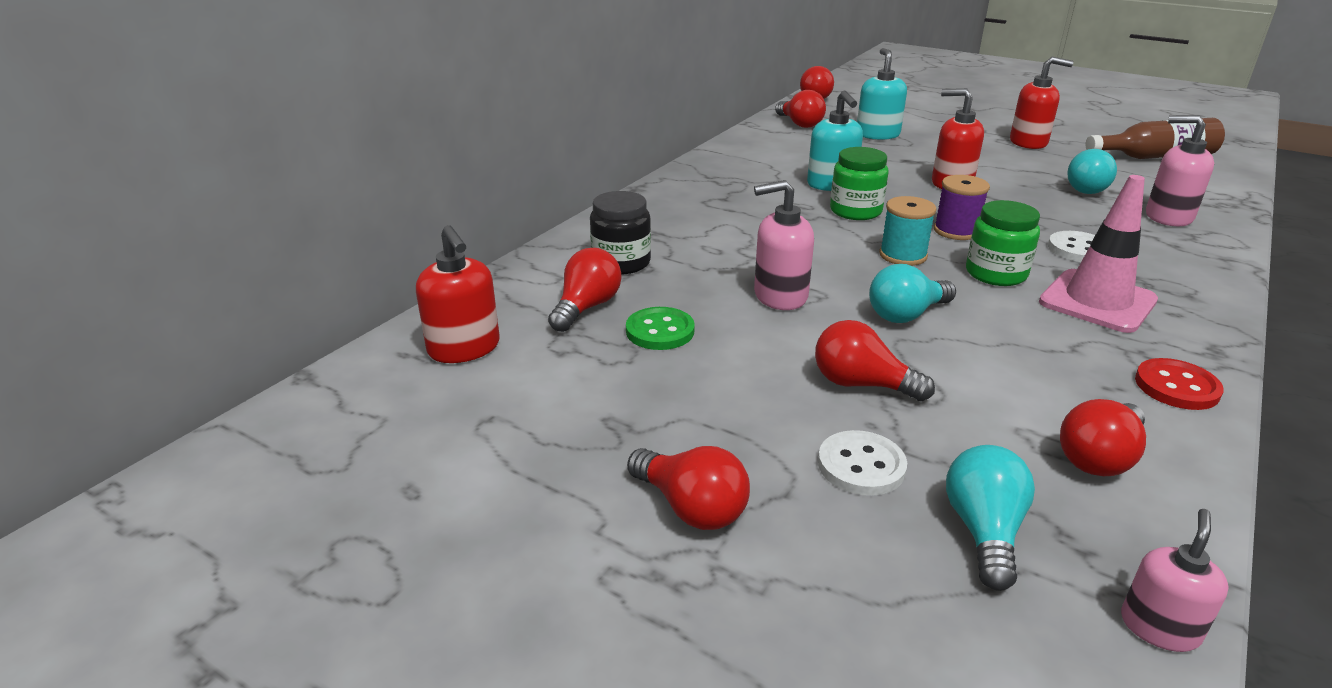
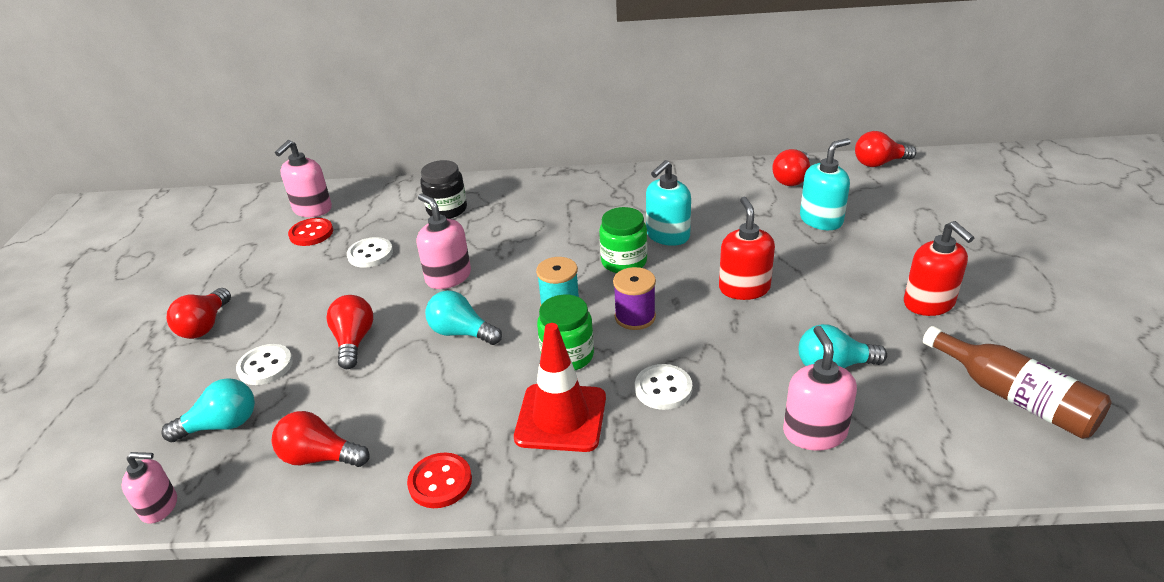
camera: 60 degrees right, 5 degrees up
red soap dispenser [416,225,500,363] -> pink soap dispenser [275,140,332,217]
red light bulb [548,248,622,332] -> none
green button [626,307,695,350] -> white button [347,237,393,268]
pink traffic cone [1039,175,1158,333] -> red traffic cone [514,323,606,452]
none -> red button [288,218,333,246]

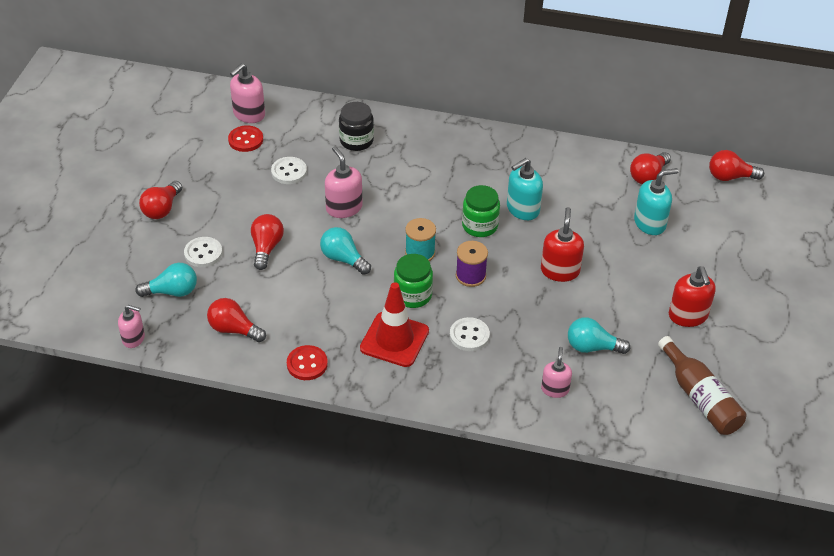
camera: 10 degrees right, 10 degrees up
pink soap dispenser [783,326,857,451] -> pink soap dispenser [541,347,572,398], size x0.66

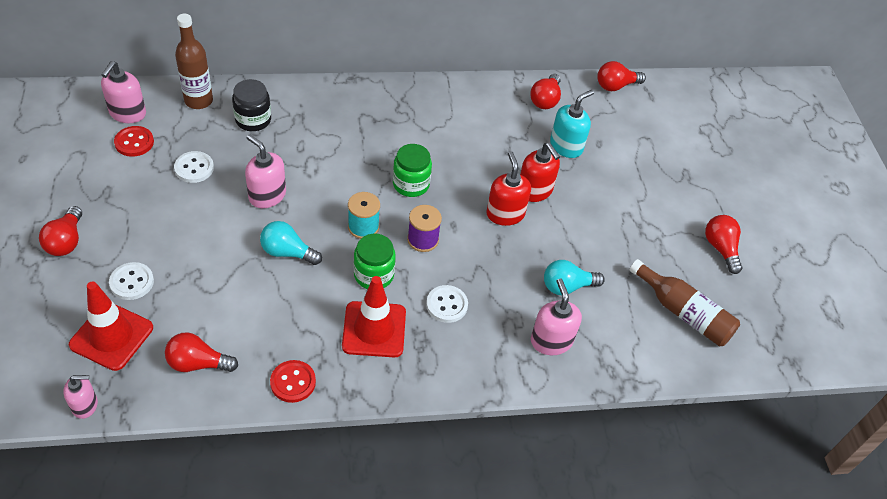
camera: 25 degrees left, 5 degrees up
turquoise light bulb [136,263,197,297] -> red traffic cone [69,281,153,371]
red light bulb [251,214,284,270] -> red light bulb moved to [705,215,742,274]
turquoise soap dispenser [507,158,543,220] -> none
pink soap dispenser [541,347,572,398] -> pink soap dispenser [531,279,582,355], size x1.51
red soap dispenser [669,266,716,327] -> red soap dispenser moved to [520,143,560,202]
none -> brown bottle [175,14,213,109]

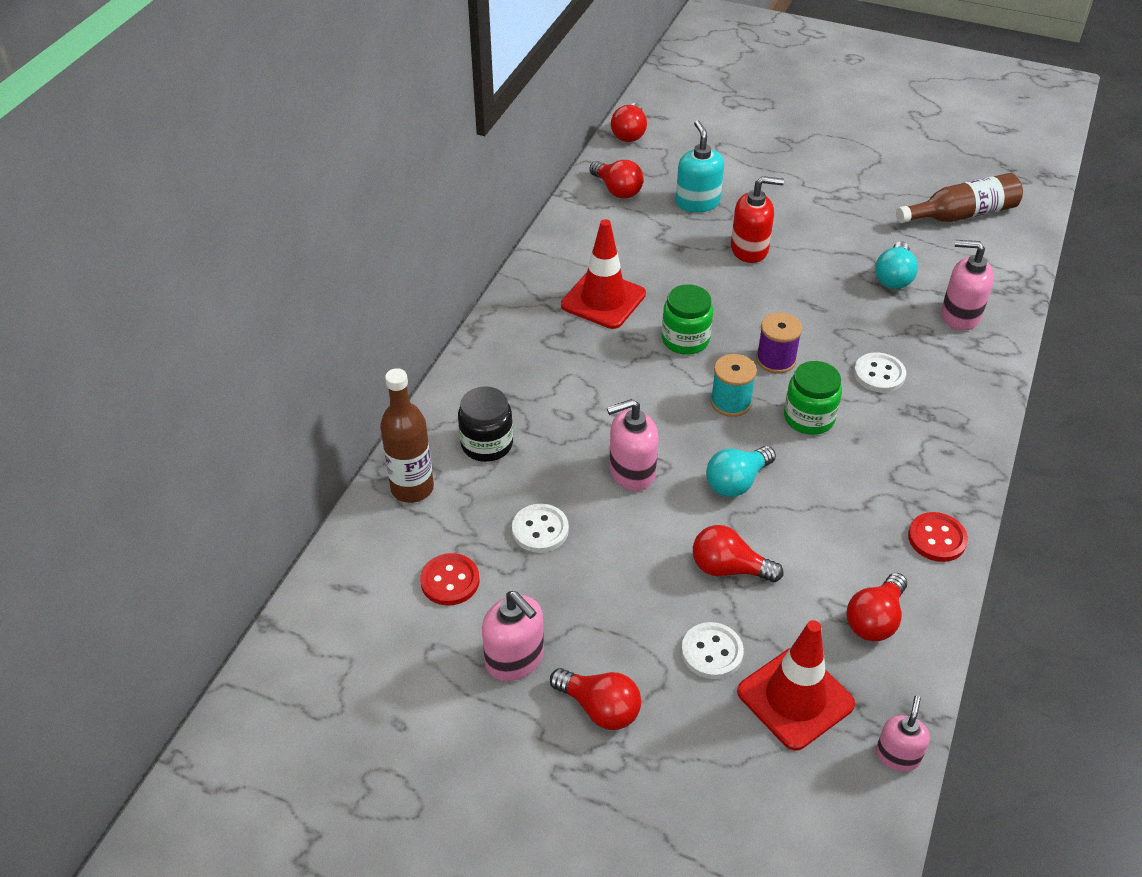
camera: 55 degrees left, 5 degrees down
pink soap dispenser [101,61,146,123] -> pink soap dispenser moved to [482,591,544,681]
red traffic cone [342,276,406,357] -> red traffic cone moved to [561,219,646,329]
red soap dispenser [486,151,531,226] -> none
red light bulb [705,215,742,274] -> red light bulb moved to [693,525,783,582]

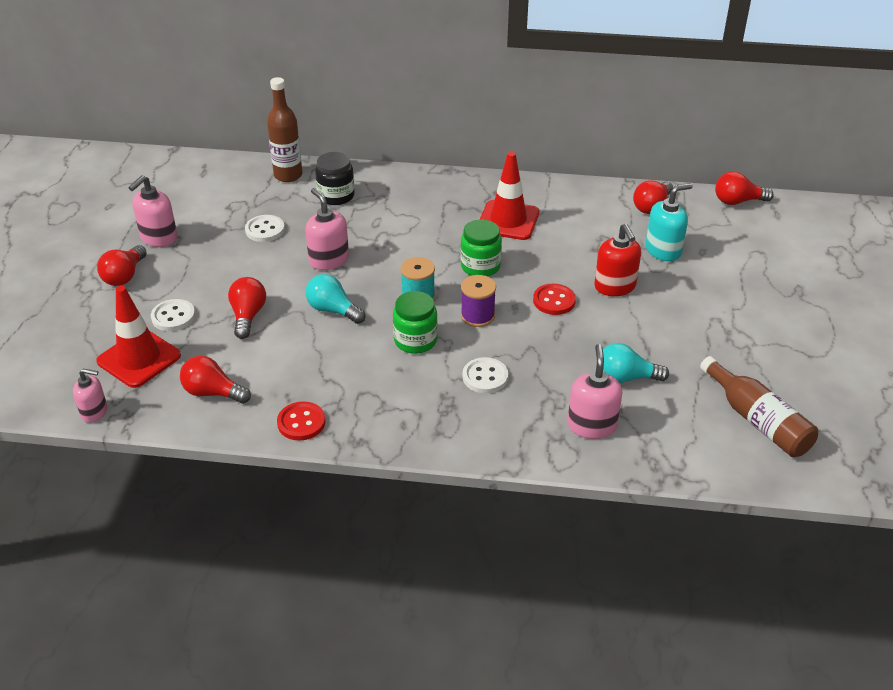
camera: 75 degrees right, 5 degrees down
red button [420,553,480,606] -> red button moved to [533,284,576,315]

